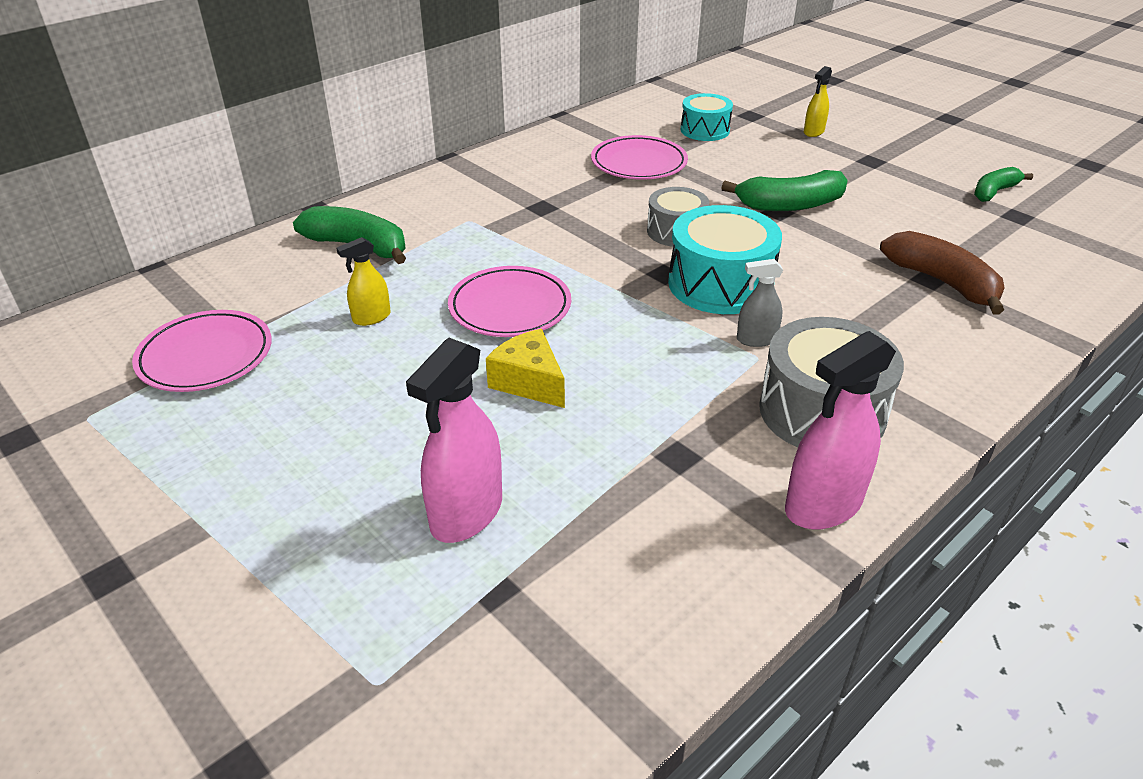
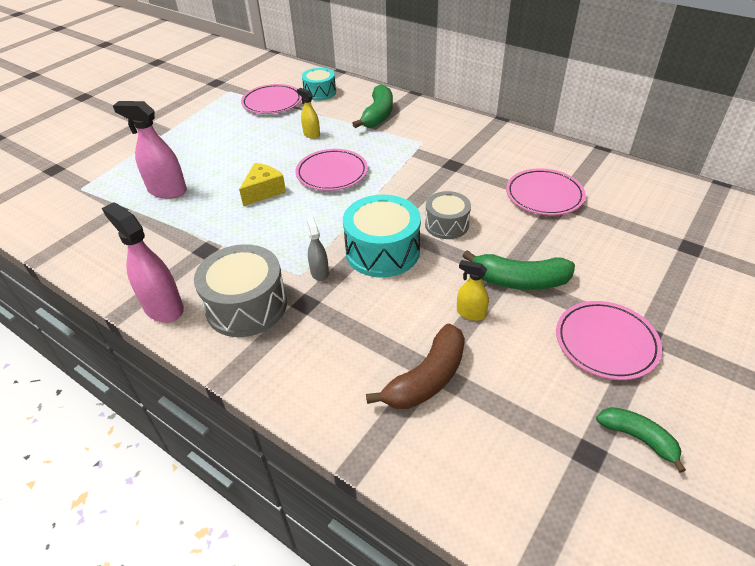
camera: 80 degrees right, 5 degrees up
turquoise drum [681,93,733,141] -> turquoise drum moved to [302,68,336,101]
green banana [721,170,848,211] -> green banana turned 60 degrees counterclockwise [463,250,575,290]
yellow spray bottle [804,66,832,137] -> yellow spray bottle moved to [457,260,489,321]
none -> pink plate [556,301,662,380]

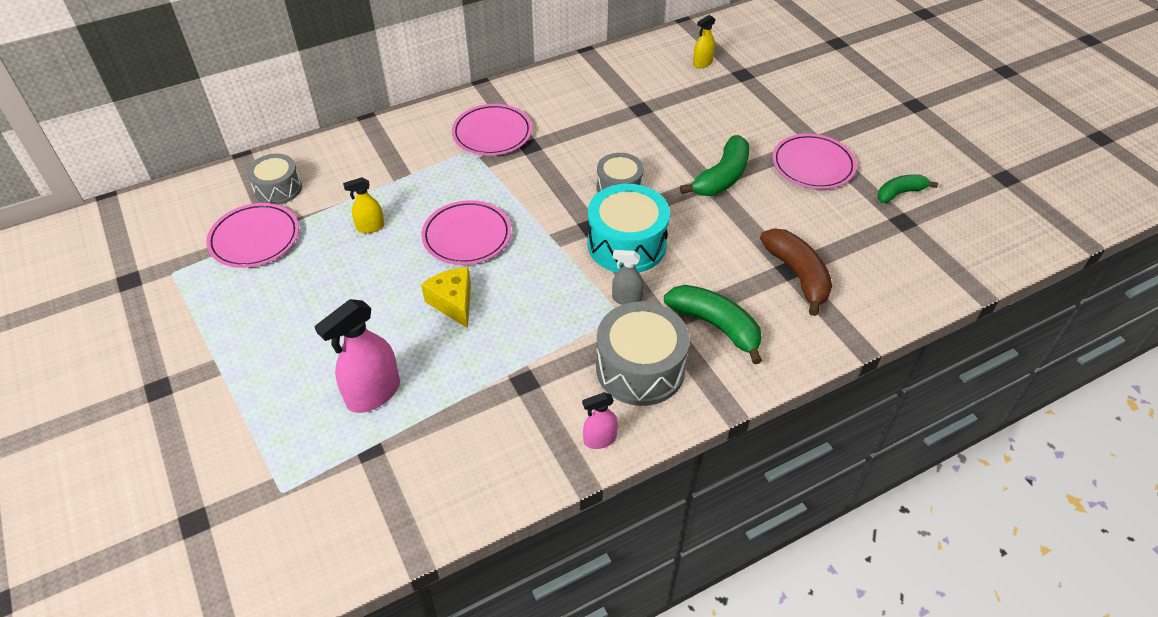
camera: 65 degrees left, 5 degrees up
pink spray bottle [102,202,184,323] -> pink spray bottle [582,392,618,449], size x0.55
turquoise drum [302,68,336,101] -> grey drum [247,154,302,205]
green banana [352,84,393,128] -> green banana moved to [664,285,762,364]
yellow spray bottle [457,260,489,321] -> yellow spray bottle moved to [693,15,716,68]
pink plate [506,169,586,216] -> pink plate moved to [452,104,532,156]

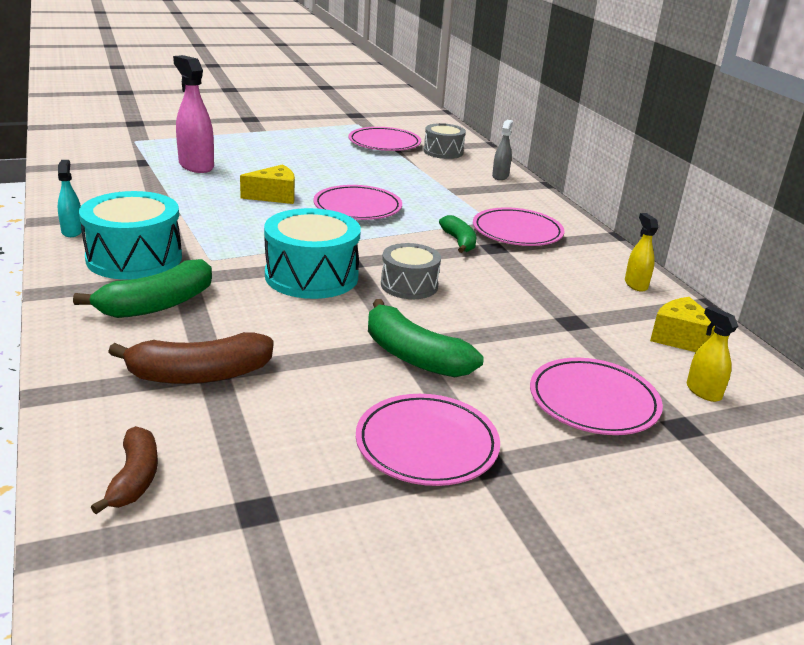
camera: 95 degrees right, 20 degrees down
yellow spray bottle [343,177,384,233] -> yellow spray bottle moved to [625,213,659,292]
pink spray bottle [582,392,618,449] -> turquoise spray bottle [57,160,82,237]
grey drum [596,302,690,406] -> turquoise drum [79,191,182,280]
grey spray bottle [612,250,644,305] -> grey spray bottle moved to [492,120,513,180]
green banana [878,174,938,203] -> green banana moved to [439,215,476,253]
none -> brown banana [91,426,158,514]
none -> pink plate [530,358,663,435]
none -> yellow cheese [650,297,729,352]

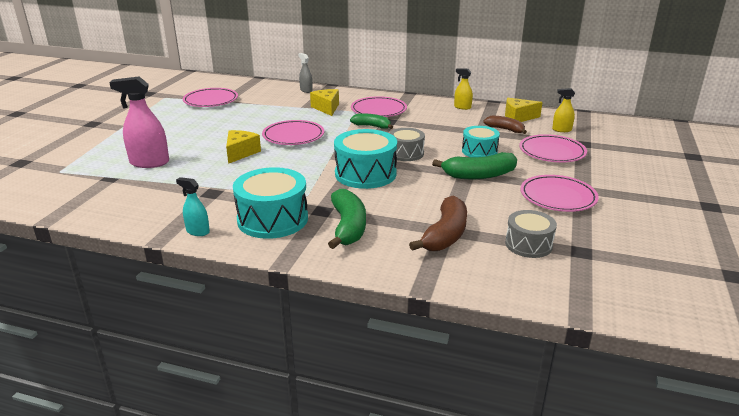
camera: 50 degrees left, 0 degrees up
brown banana [91,426,158,514] -> brown banana moved to [483,115,527,134]
grey drum [424,123,466,159] -> grey drum moved to [505,210,557,258]
none -> yellow cheese [310,89,339,116]
none -> turquoise drum [462,126,500,157]

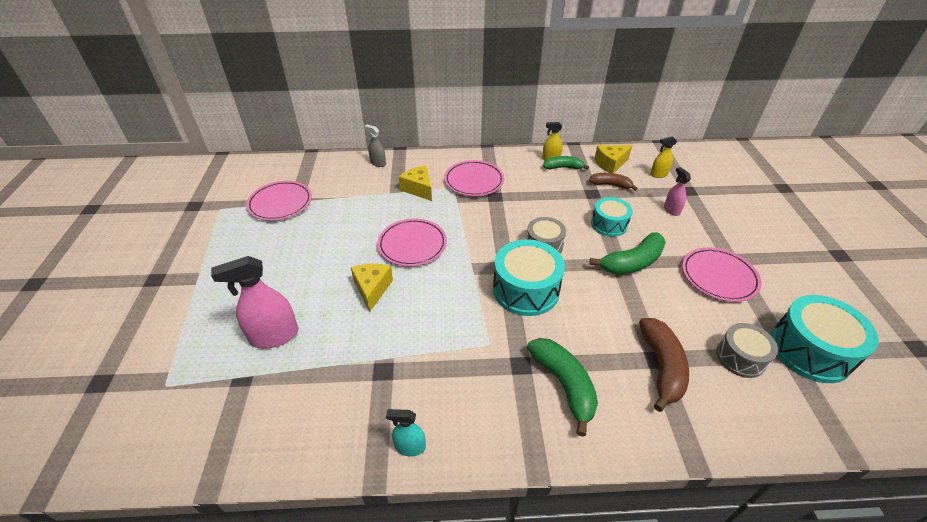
camera: 20 degrees left, 15 degrees up
turquoise drum [233,167,308,239] -> turquoise drum moved to [771,295,879,383]
green banana [350,113,393,129] -> green banana moved to [543,156,589,170]
pink plate [519,134,587,163] -> pink spray bottle [664,167,691,216]

